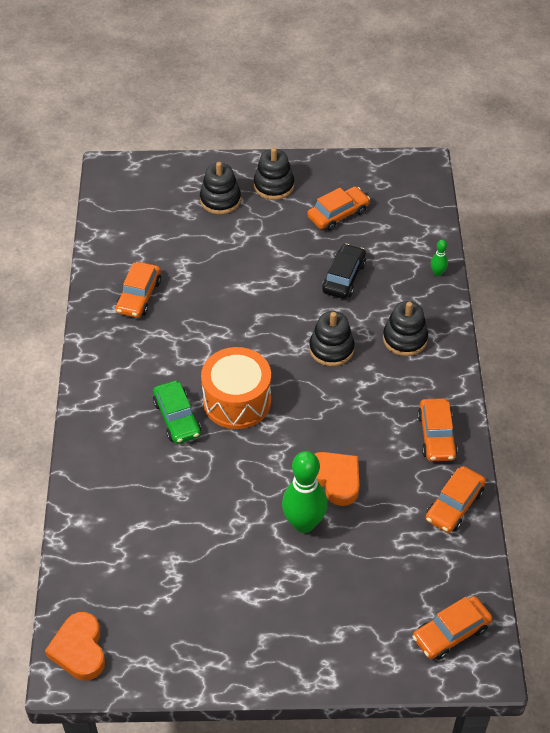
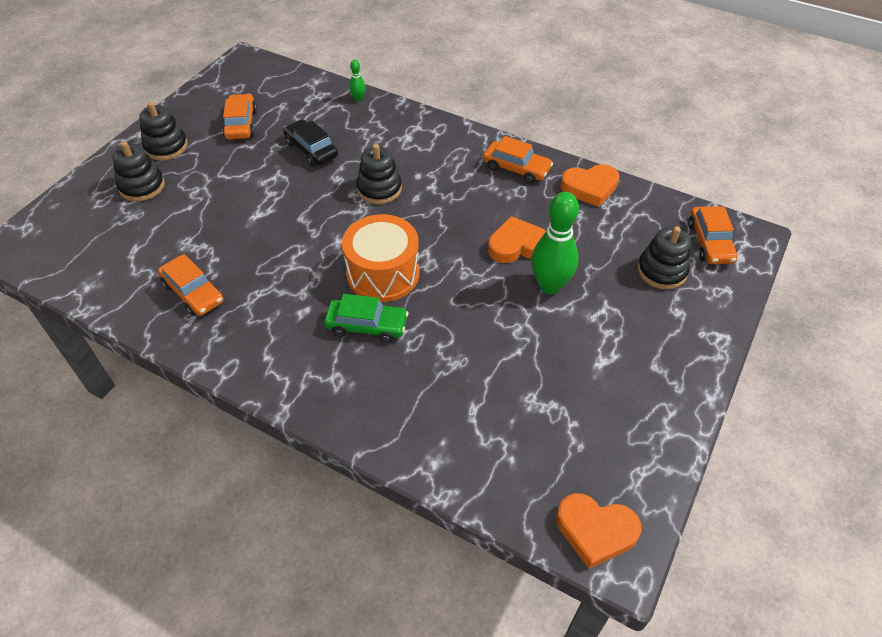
camera: 60 degrees left, 0 degrees up
black stacking toy [383,301,428,356] -> black stacking toy moved to [638,226,691,289]
orange car [425,466,486,533] -> orange heart [561,164,620,207]

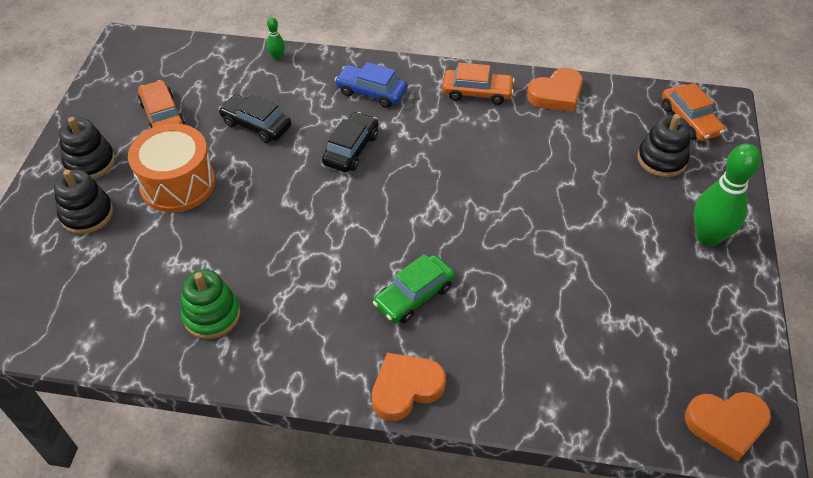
camera: 20 degrees left, 0 degrees up
orange car [158,254,224,316] -> green stacking toy [181,270,240,339]
green car [324,294,409,343] -> green car turned 150 degrees clockwise [373,254,455,323]
orange drum [342,214,420,302] -> orange drum moved to [128,123,216,212]
black stacking toy [356,144,402,204] -> black car [322,112,379,172]
orange heart [488,216,546,263] -> orange heart moved to [372,353,446,421]
green bowling pin [531,192,579,294] -> green bowling pin moved to [694,143,761,247]
none -> blue car [335,62,408,108]

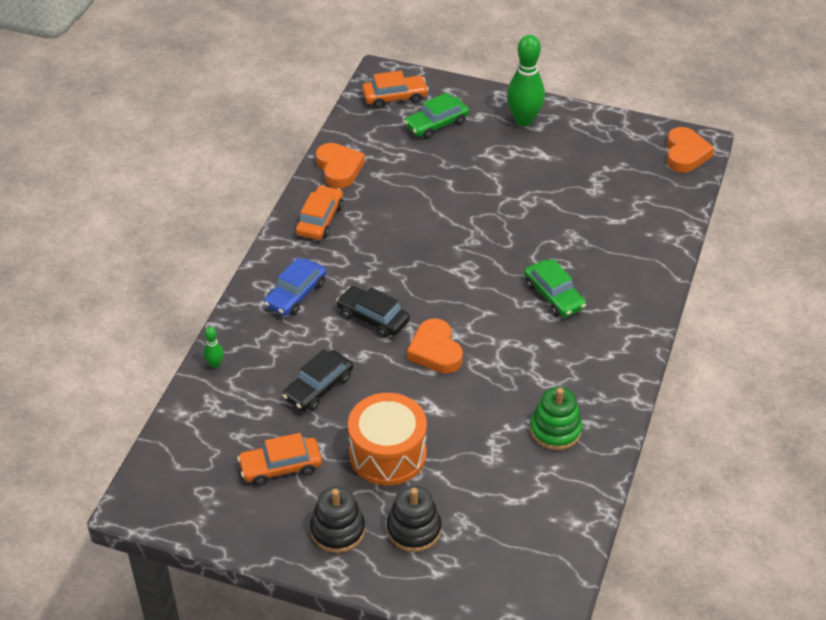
camera: 80 degrees left, 5 degrees down
orange heart [372,353,446,421] -> orange heart moved to [407,318,463,374]
black stacking toy [637,114,691,177] -> green car [404,93,469,139]

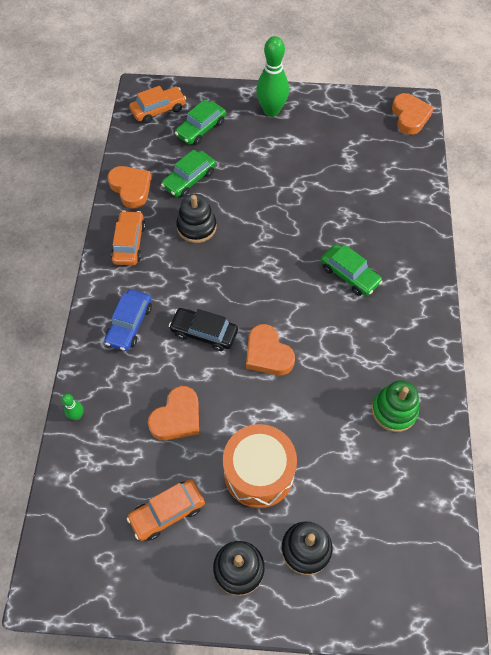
camera: 15 degrees left, 15 degrees up
black car [282,349,353,411] -> orange heart [148,386,199,441]
none -> green car [161,149,216,197]
none -> black stacking toy [176,194,216,243]

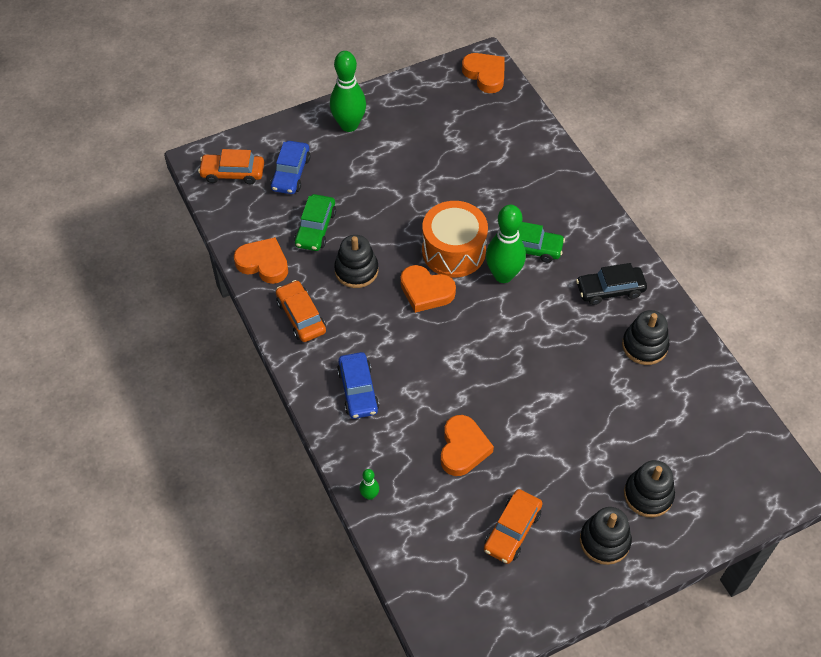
camera: 30 degrees left, 5 degrees down
orange car [129,86,186,124] -> orange car turned 120 degrees counterclockwise [198,149,264,184]
black car [169,308,238,351] -> black car moved to [576,263,647,305]
green car [175,99,226,145] -> blue car [270,141,311,194]
orange drum [223,424,297,508] -> orange drum moved to [422,201,488,277]
orange heart [246,324,295,375] -> orange heart moved to [400,265,456,313]
green stacking toy [372,380,419,432] -> black stacking toy [622,310,669,365]
none -> green bowling pin [486,205,526,283]

